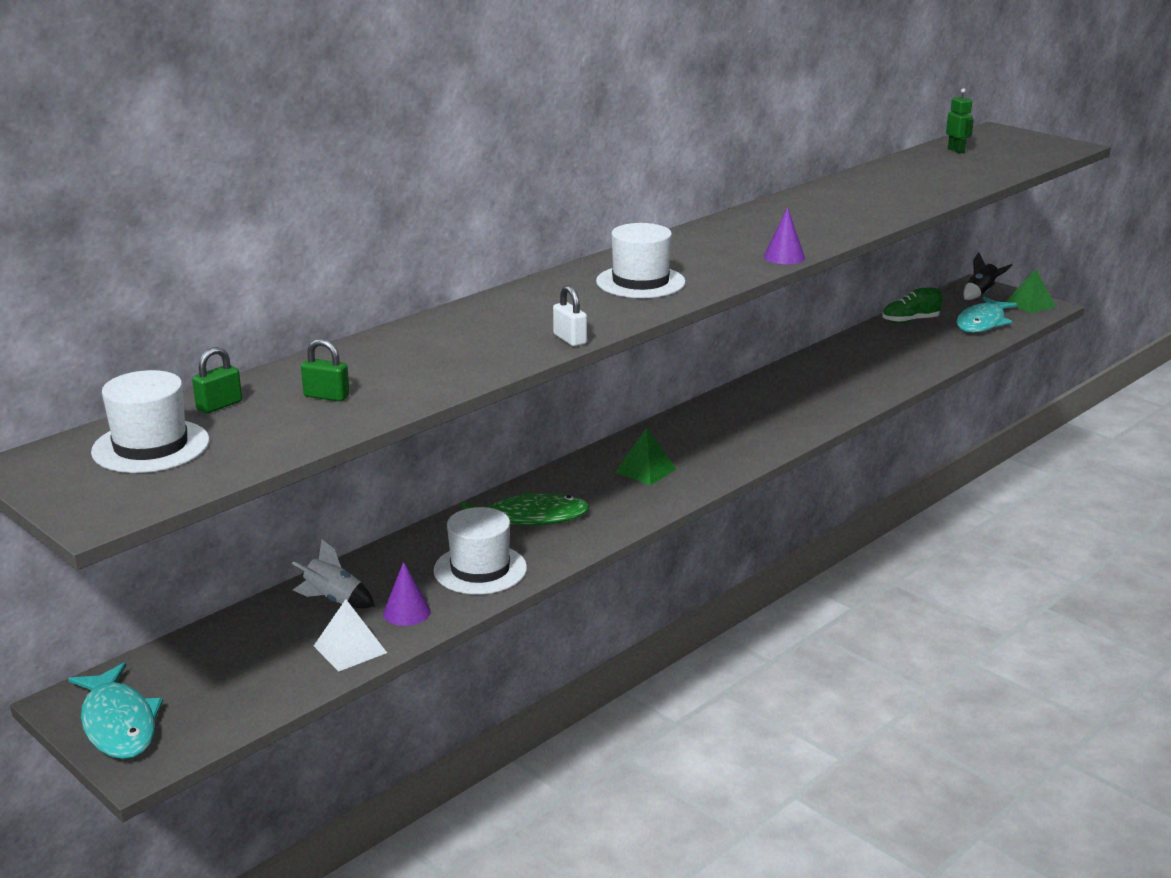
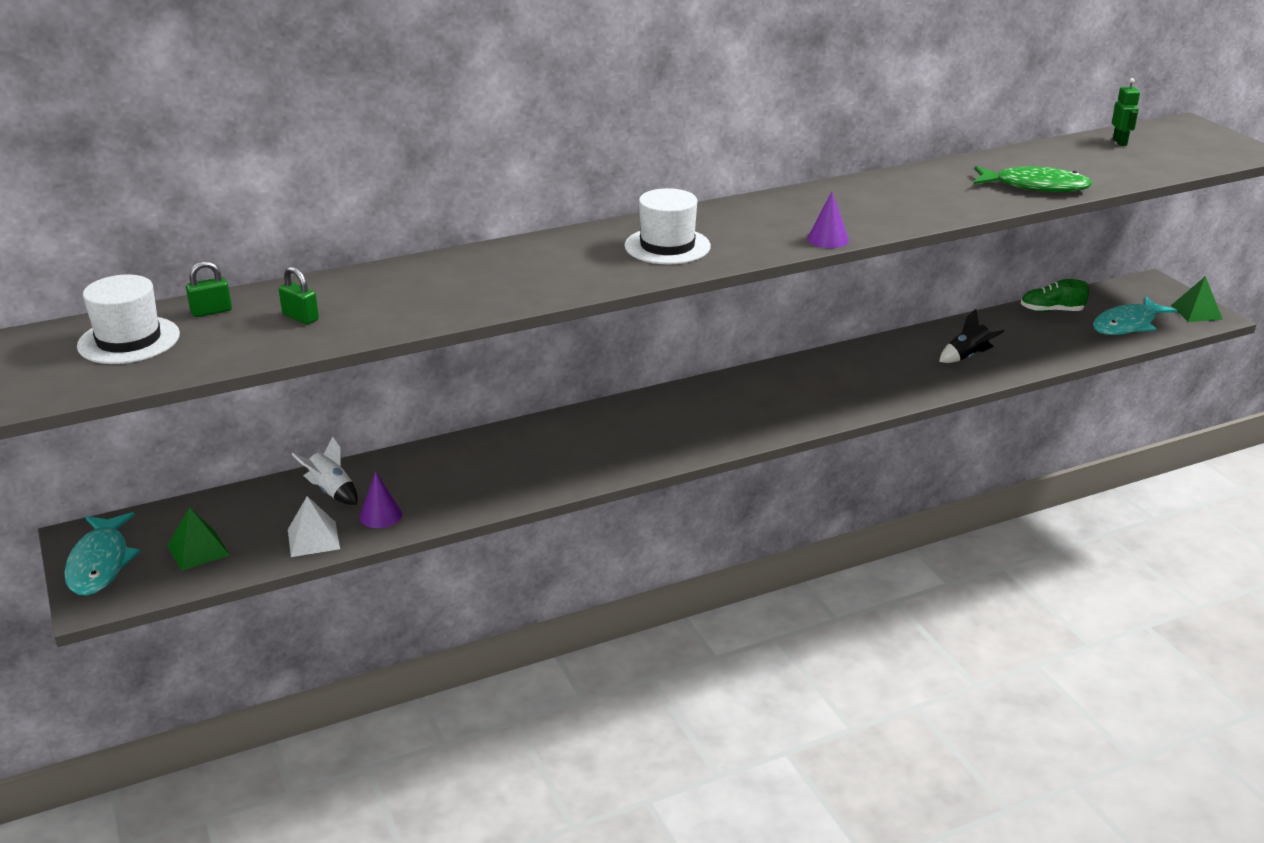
camera: 20 degrees right, 5 degrees up
white hat [433,507,527,595] -> none
green fish [461,492,589,526] -> green fish moved to [974,166,1092,192]
white padlock [553,285,587,347] -> none
green pyramid [615,428,676,486] -> green pyramid moved to [168,507,229,571]
black rocket [964,252,1013,300] -> black rocket moved to [939,309,1005,363]

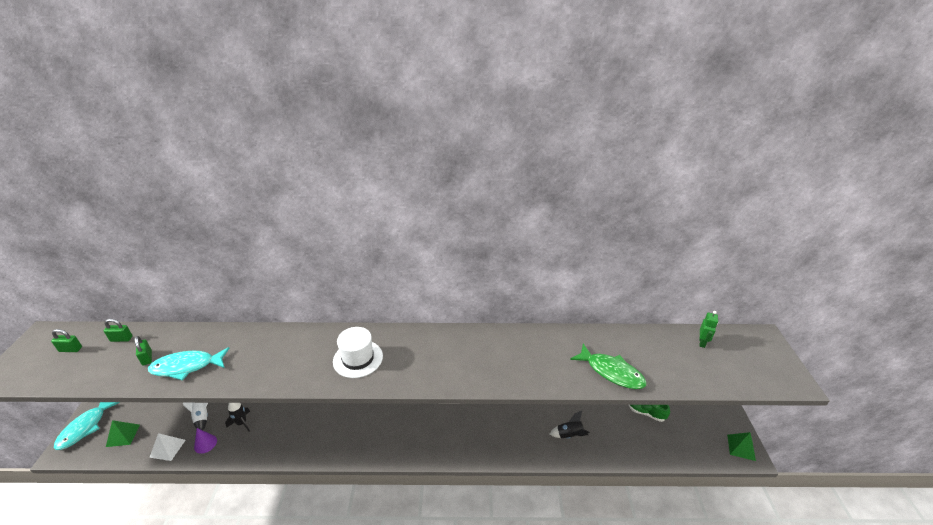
camera: 25 degrees right, 5 degrees up
white hat [77,274,180,364] -> green padlock [51,329,82,352]
purple cone [807,192,849,248] -> none
turquoise fish [1093,297,1177,335] -> turquoise fish moved to [148,347,230,380]
none -> black rocket [225,403,250,432]

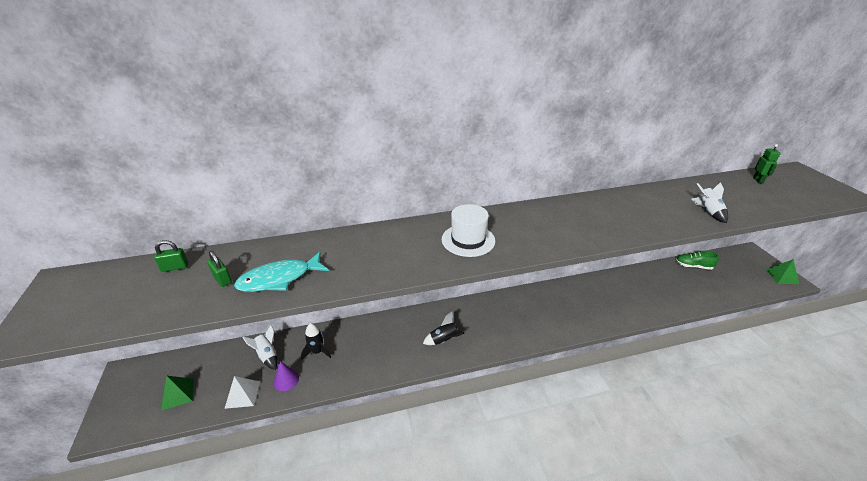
camera: 15 degrees left, 0 degrees up
green padlock [51,329,82,352] -> none
turquoise fish [54,402,120,450] -> none
black rocket [549,411,590,439] -> black rocket moved to [423,311,464,345]
green fish [570,344,647,389] -> white rocket [692,182,728,223]

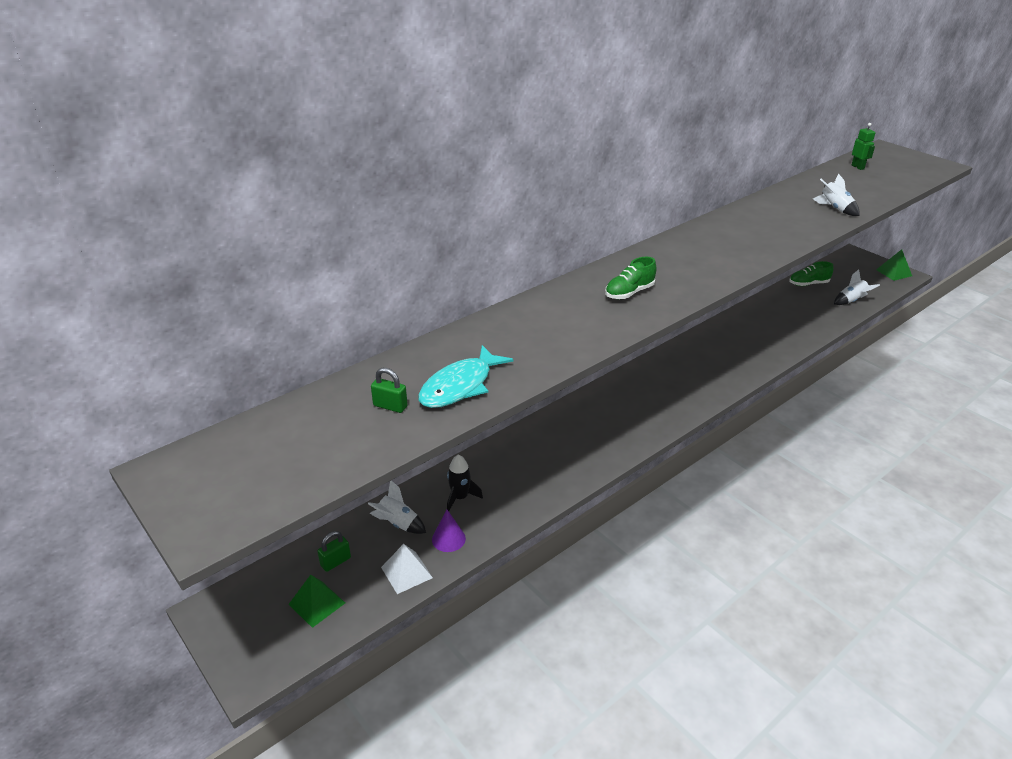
camera: 25 degrees left, 0 degrees up
green padlock [154,240,188,272] -> green padlock moved to [317,531,351,572]
black rocket [423,311,464,345] -> none
white hat [442,204,495,257] -> green shoe [605,257,657,299]
none -> white rocket [834,269,880,305]

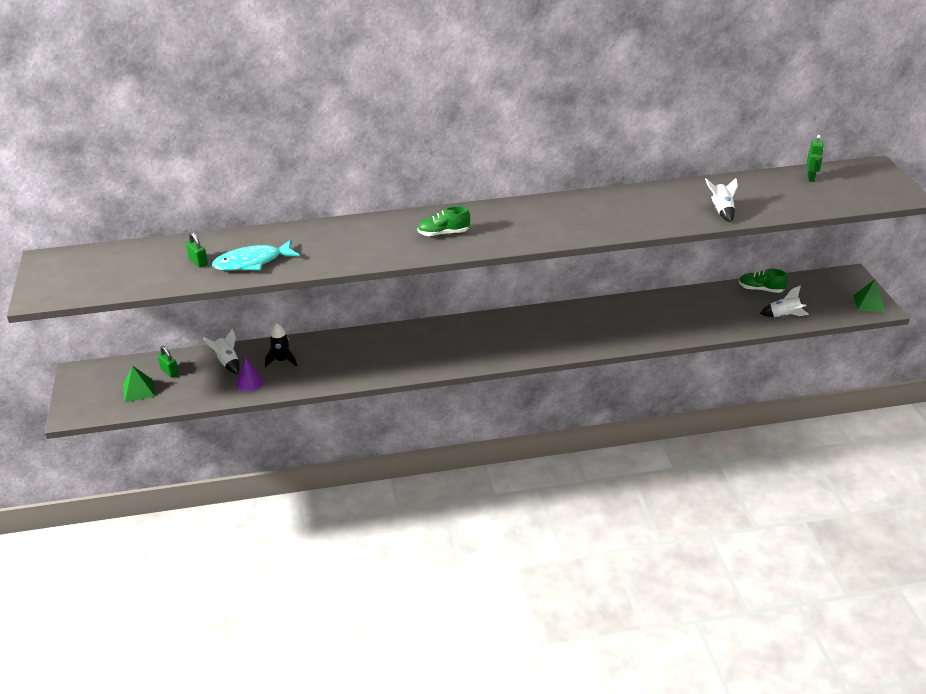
camera: 30 degrees right, 0 degrees up
green padlock [317,531,351,572] -> green padlock turned 60 degrees clockwise [158,346,179,377]
white pyramid [381,544,433,594] -> none

